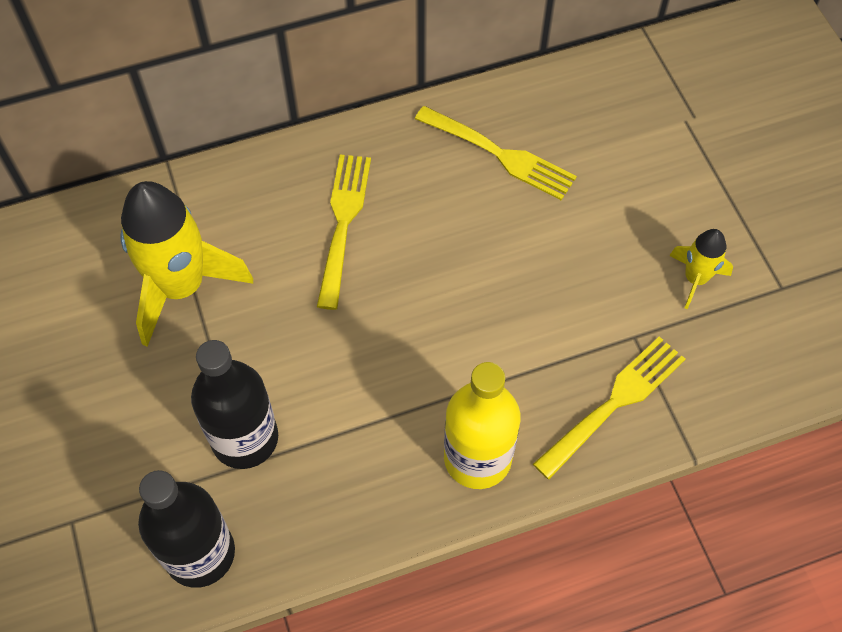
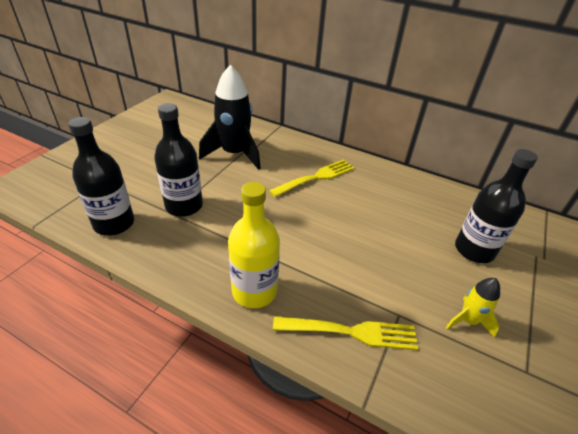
camera: 45 degrees right, 20 degrees down
yellow rocket [120,181,253,347] -> black rocket [199,65,261,170]
yellow fork [415,106,577,200] -> none
none -> black bottle [455,149,538,263]

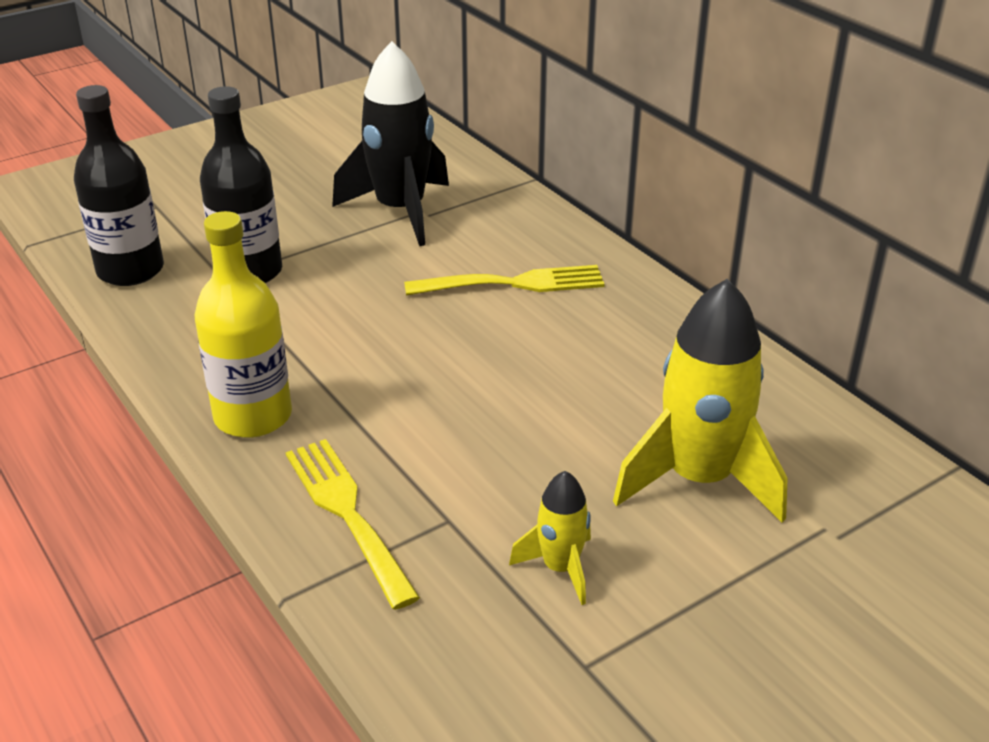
camera: 30 degrees right, 5 degrees down
yellow fork [273,316,418,350] -> yellow fork turned 150 degrees counterclockwise [286,439,420,610]
black bottle [455,149,538,263] -> yellow rocket [613,279,788,523]

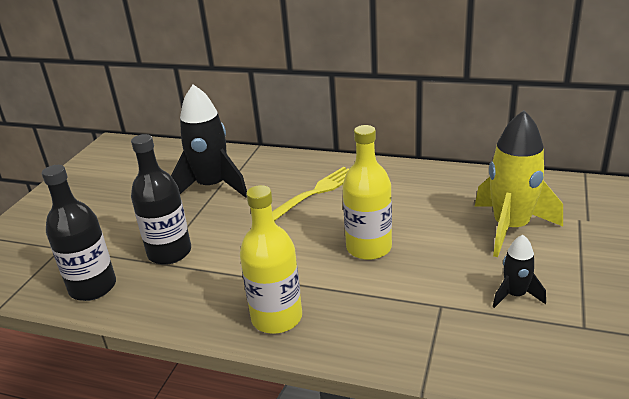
camera: 35 degrees left, 5 degrees down
yellow fork [286,439,420,610] -> none
yellow rocket [509,471,591,605] -> black rocket [493,235,546,308]
none -> yellow bottle [342,125,392,260]

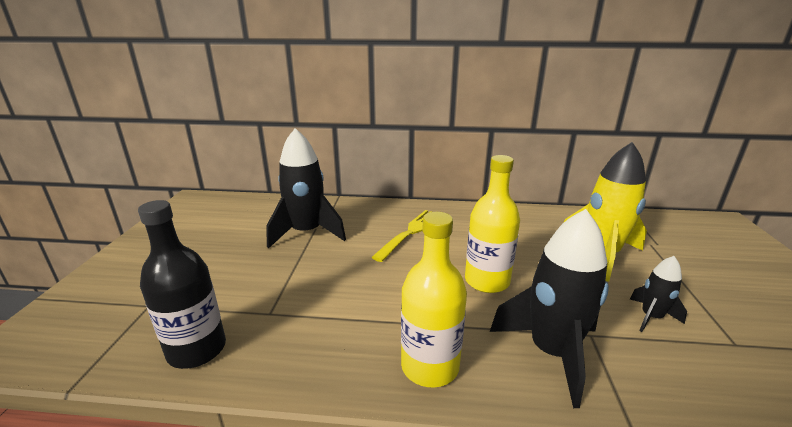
camera: 15 degrees left, 5 degrees down
black bottle [131,134,191,265] -> none
none -> black rocket [490,209,609,408]

